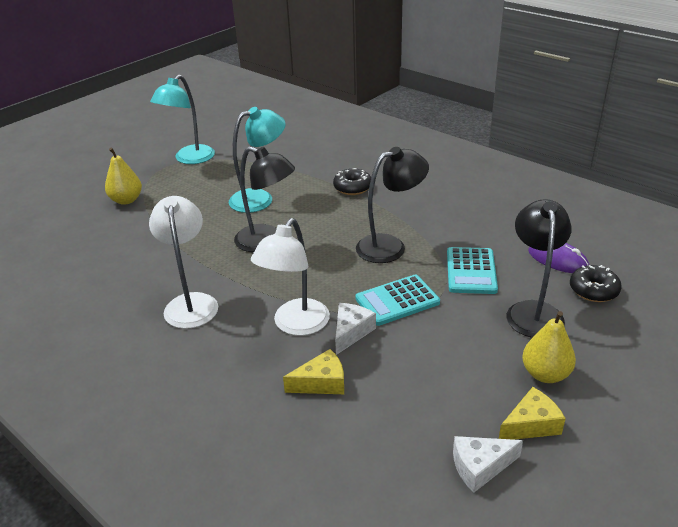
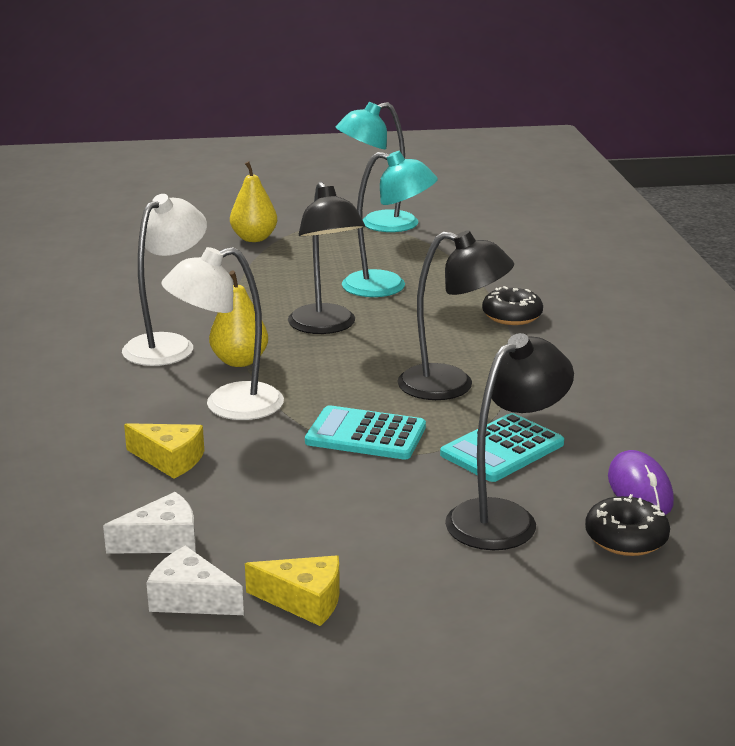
camera: 40 degrees right, 10 degrees down
white cheese [335,303,376,355] -> white cheese moved to [103,492,196,554]
yellow pear [522,311,576,383] -> yellow pear moved to [209,270,268,367]

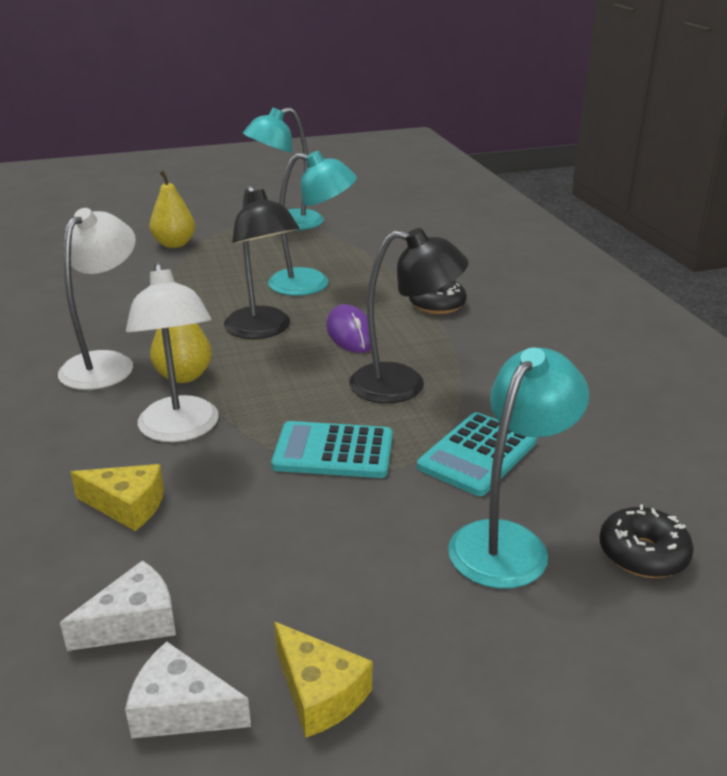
camera: 10 degrees left, 5 degrees up
white lamp [161,247,284,420] -> white lamp turned 75 degrees counterclockwise [126,261,219,442]
yellow cheese [245,555,340,626] -> yellow cheese turned 45 degrees clockwise [274,622,372,738]
black lamp [445,333,574,550] -> turquoise lamp [448,348,589,589]
purple mouse [608,450,674,515] -> purple mouse moved to [326,304,371,353]

